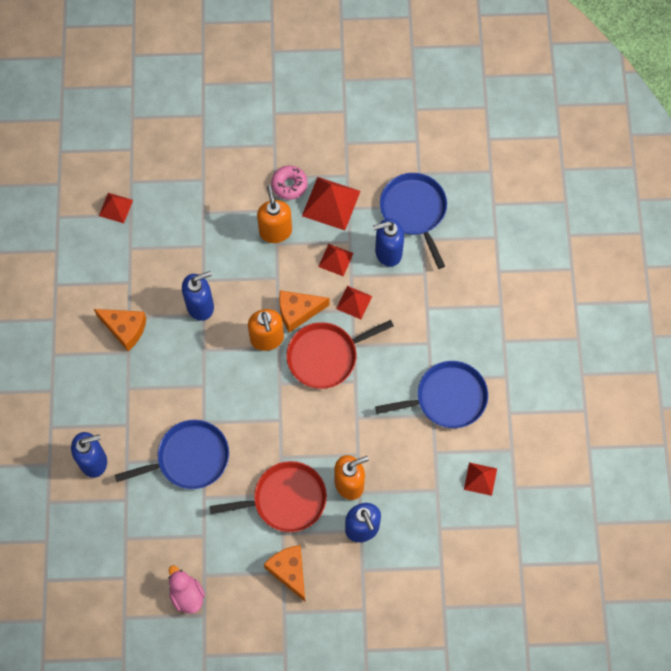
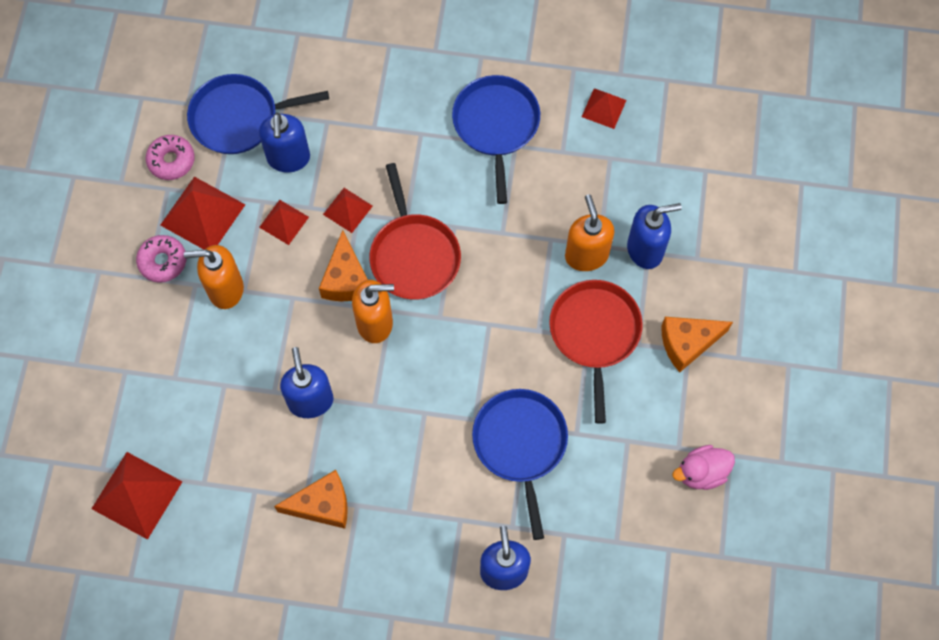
camera: 80 degrees left, 0 degrees up
orange cheese [94,309,147,351] -> orange cheese turned 45 degrees clockwise [274,470,348,529]
red pyramid [99,193,133,223] -> red pyramid [92,452,182,540], size x1.72
none -> pink donut [146,135,195,180]

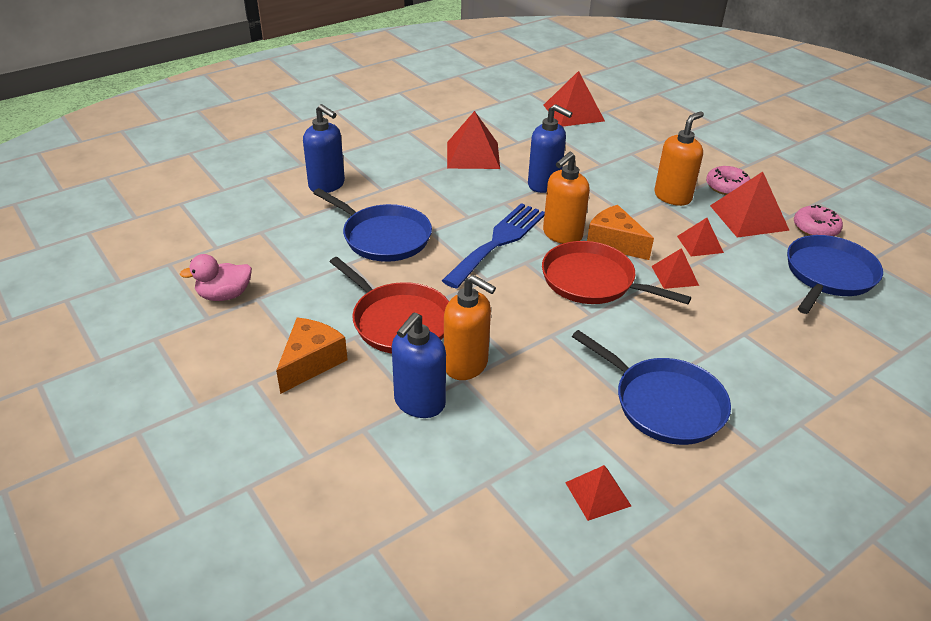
camera: 135 degrees right, 30 degrees down
blue soap dispenser [259,113,310,173] -> none
orange cheese [274,470,348,529] -> red pyramid [447,111,500,169]
pink duck [672,445,735,490] -> pink duck turned 135 degrees counterclockwise [180,254,252,301]
none -> blue fork [442,203,545,289]

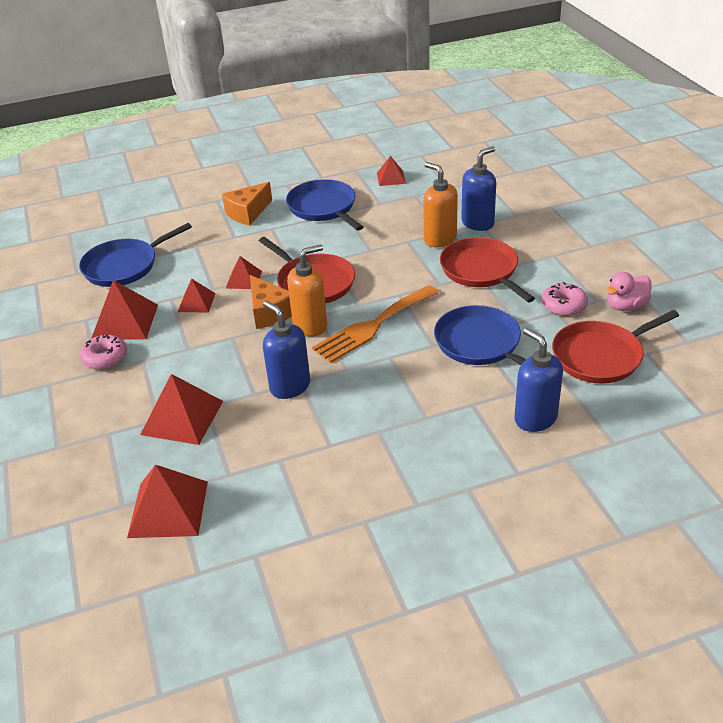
camera: 160 degrees left, 0 degrees up
pink duck [180,254,252,301] -> pink duck turned 150 degrees clockwise [605,272,652,311]
orange cheese [276,318,348,394] -> orange cheese moved to [222,182,272,226]
blue fork [442,203,545,289] -> orange fork [312,285,439,363]
red pyramid [447,111,500,169] -> red pyramid moved to [140,374,223,445]
orange soap dispenser [654,111,704,206] -> none
pink donut [794,205,843,236] -> pink donut moved to [542,282,588,316]
none -> red pan [552,310,679,384]

